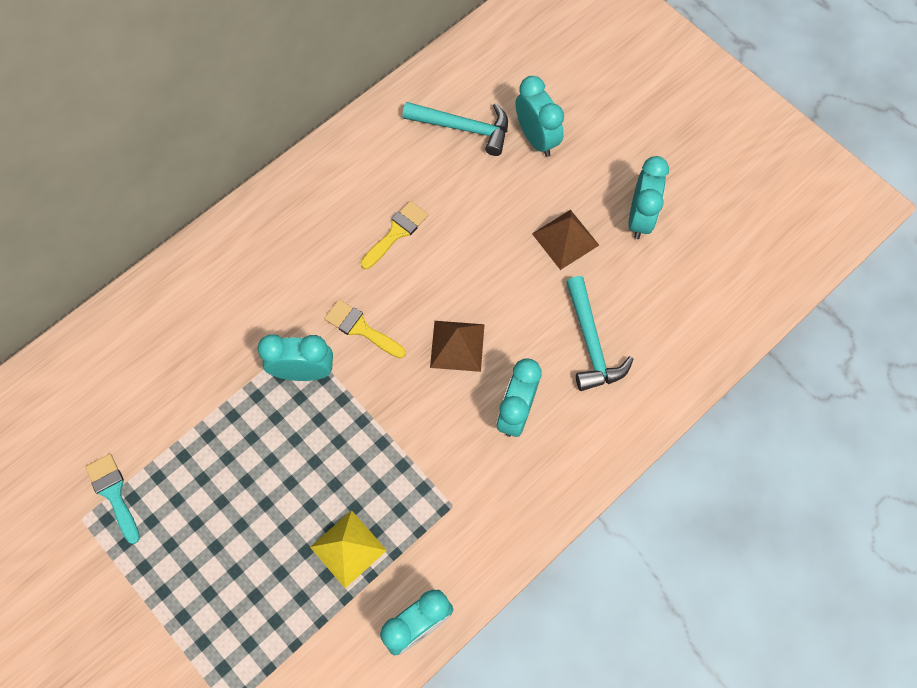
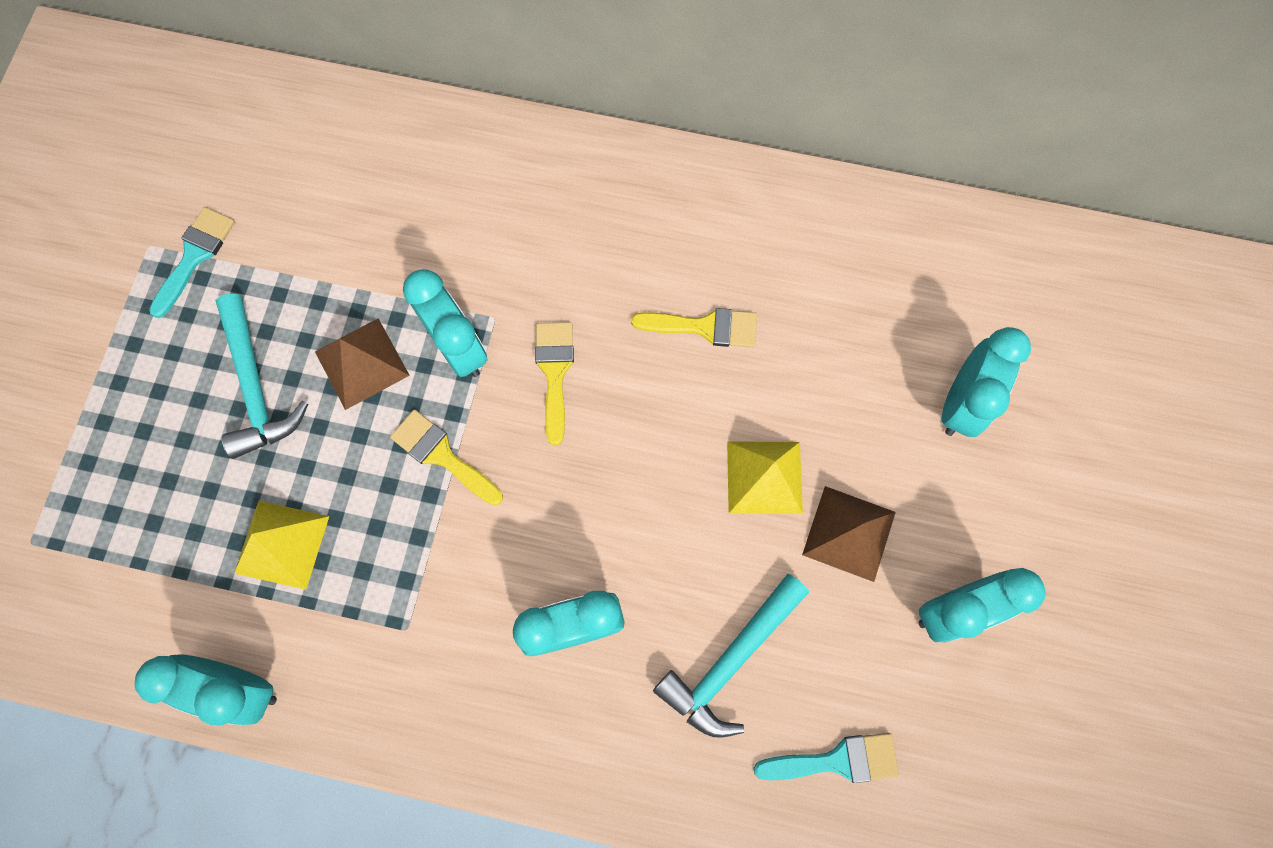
camera: 55 degrees right, 5 degrees up
turquoise hammer [403,102,508,156] -> turquoise hammer moved to [215,294,308,459]
brown pyramid [430,321,485,372] -> brown pyramid moved to [315,318,410,410]
none -> yellow brush [390,409,503,506]
none -> yellow pyramid [727,441,803,514]
none -> turquoise brush [754,733,899,783]

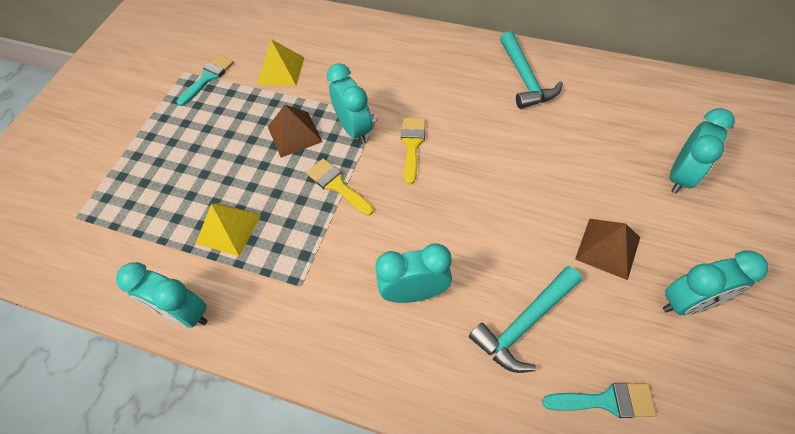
camera: 10 degrees right, 15 degrees down
turquoise hammer [215,294,308,459] -> turquoise hammer moved to [500,31,563,109]
yellow brush [631,308,757,348] -> none
yellow pyramid [727,441,803,514] -> yellow pyramid moved to [257,39,304,86]

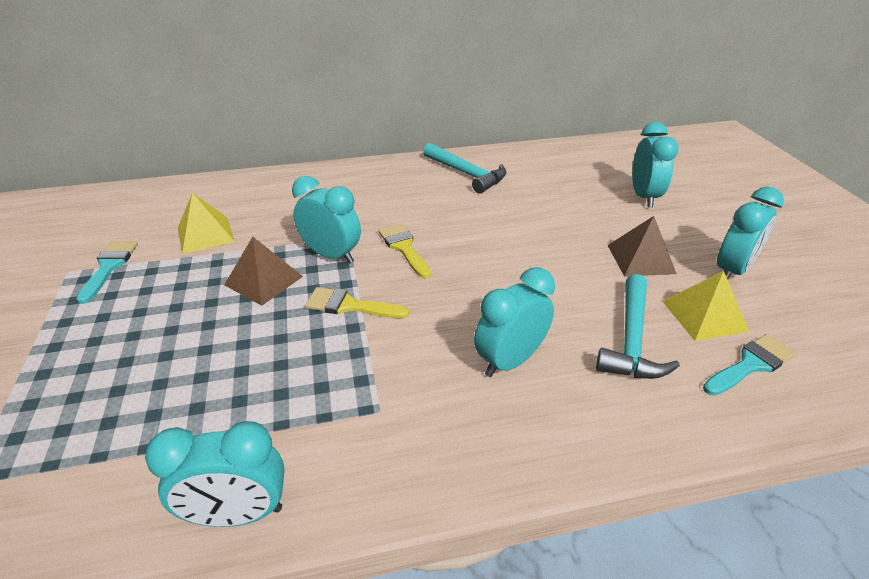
camera: 35 degrees left, 20 degrees down
yellow pyramid [196,203,261,256] -> yellow pyramid moved to [662,271,749,341]

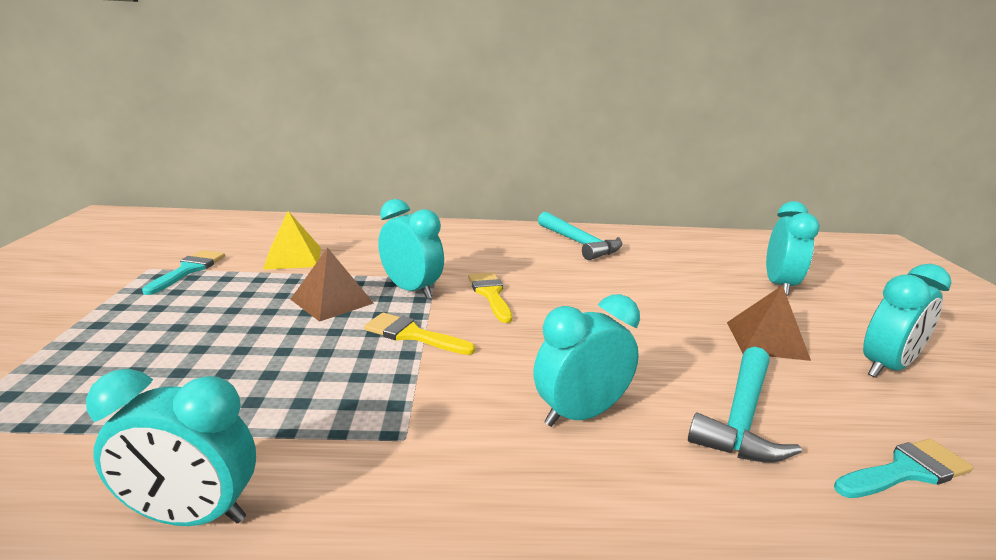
camera: 10 degrees right, 15 degrees down
yellow pyramid [662,271,749,341] -> none

